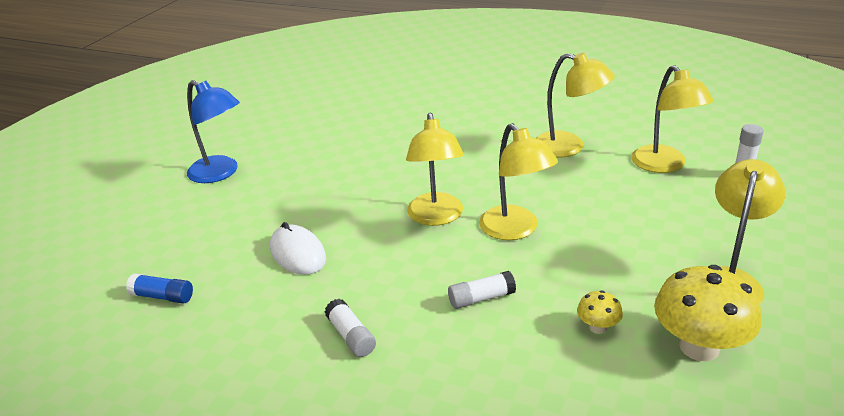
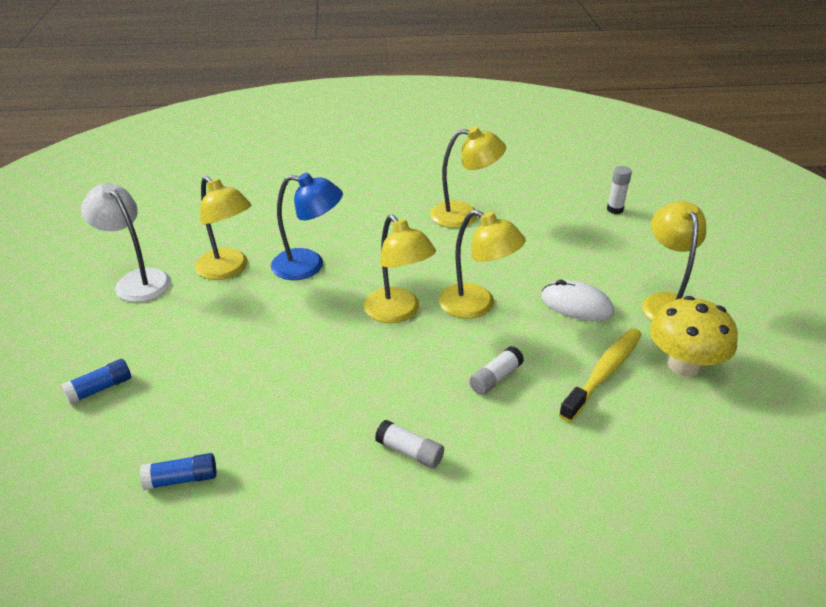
camera: 30 degrees left, 5 degrees up
blue lamp [187,80,240,183] -> blue lamp moved to [271,173,343,280]
white mouse [270,222,326,275] -> white mouse moved to [541,280,614,321]
yellow mushroom [577,290,623,334] -> yellow toothbrush [559,328,642,422]
yellow lamp [631,65,714,173] -> yellow lamp moved to [195,176,252,280]
none -> blue glue stick [61,359,131,404]
none -> white lamp [81,183,171,302]

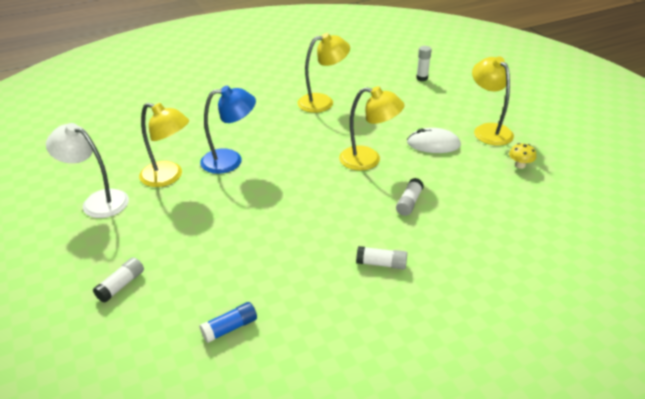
camera: 20 degrees left, 0 degrees up
blue glue stick [61,359,131,404] -> white glue stick [93,257,144,303]
yellow lamp [364,215,436,323] -> none
yellow toothbrush [559,328,642,422] -> none
yellow mushroom [650,296,738,376] -> yellow mushroom [509,143,536,169], size x0.47

